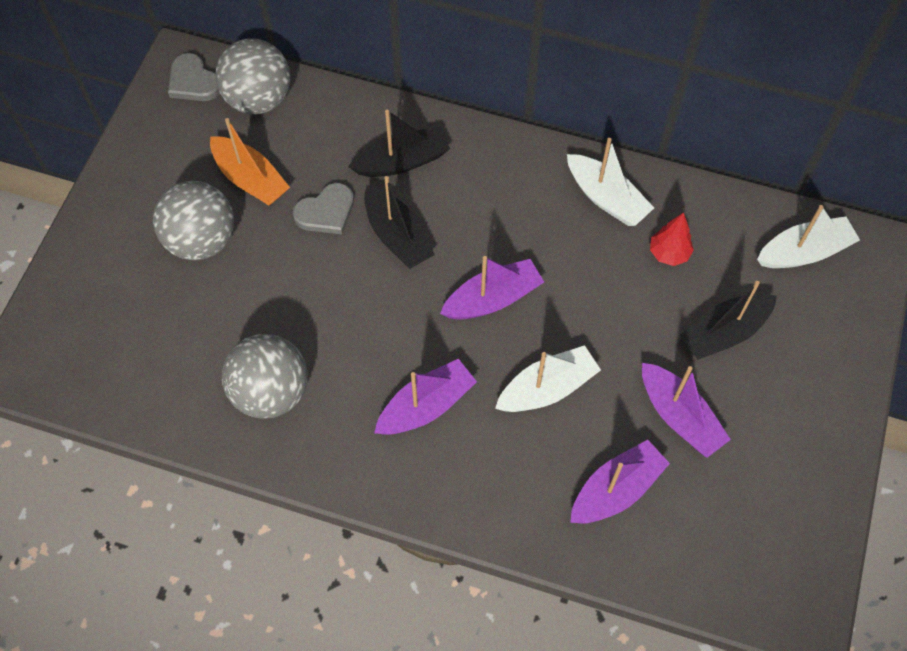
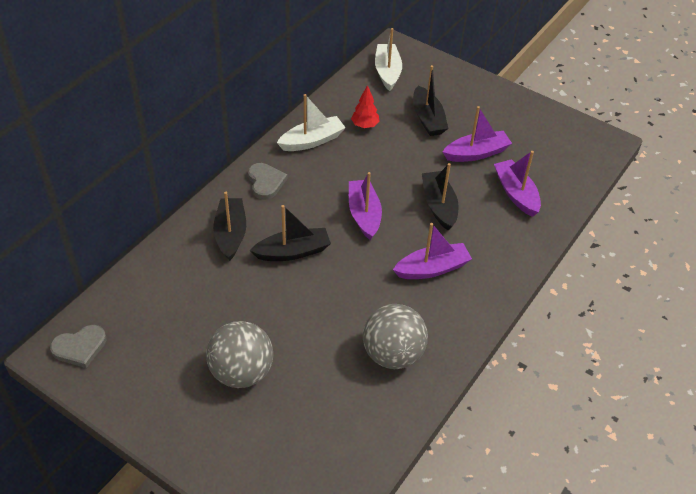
camera: 75 degrees left, 15 degrees down
orange boat [210,118,290,206] -> none
grey ball [215,38,291,114] -> none
grey heart [293,183,354,234] -> grey heart moved to [248,163,288,200]
purple boat [374,359,477,435] -> purple boat turned 90 degrees clockwise [393,223,472,279]
white boat [495,345,601,412] -> black boat [422,163,459,231]

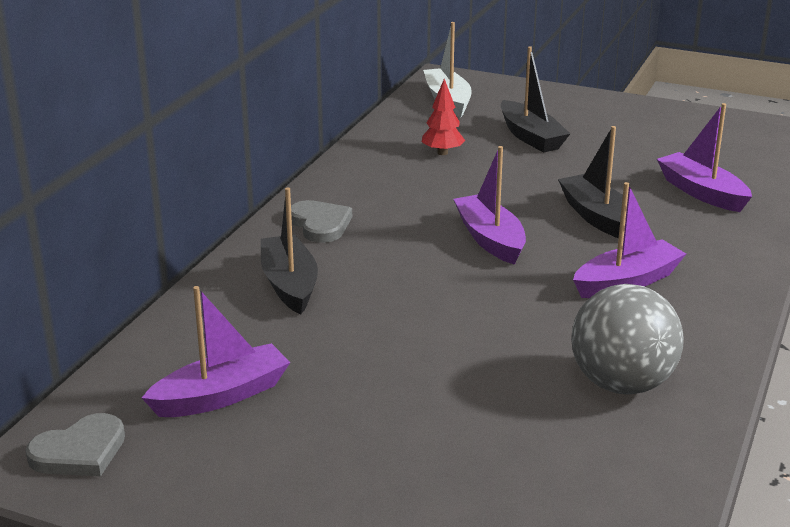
camera: 10 degrees left, 20 degrees down
grey ball [206,321,273,388] -> none
black boat [250,205,331,261] -> none
white boat [277,94,346,151] -> none
purple boat [443,106,512,162] -> purple boat moved to [142,286,290,417]

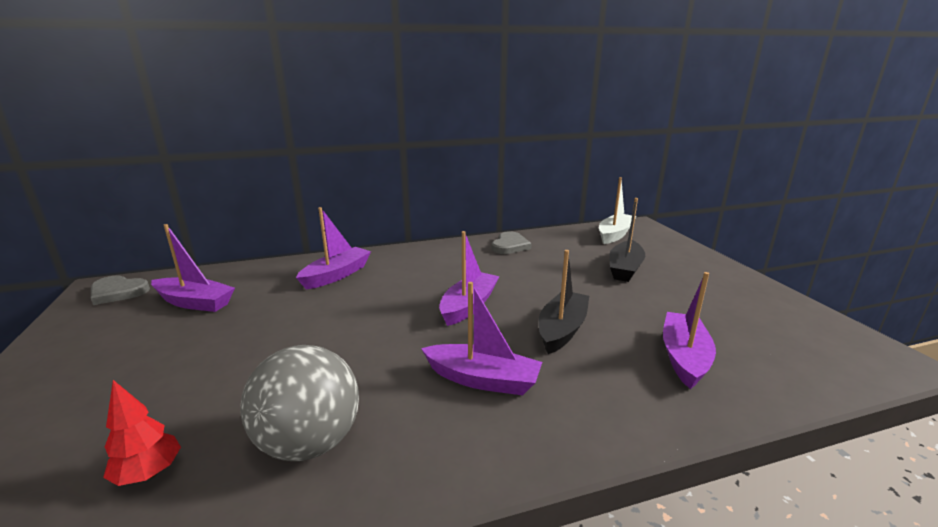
camera: 50 degrees right, 5 degrees down
black boat [261,187,318,314] -> purple boat [296,207,371,289]
grey heart [291,200,352,243] -> grey heart moved to [492,231,532,254]
red tree [422,79,465,155] -> red tree moved to [103,380,181,486]

